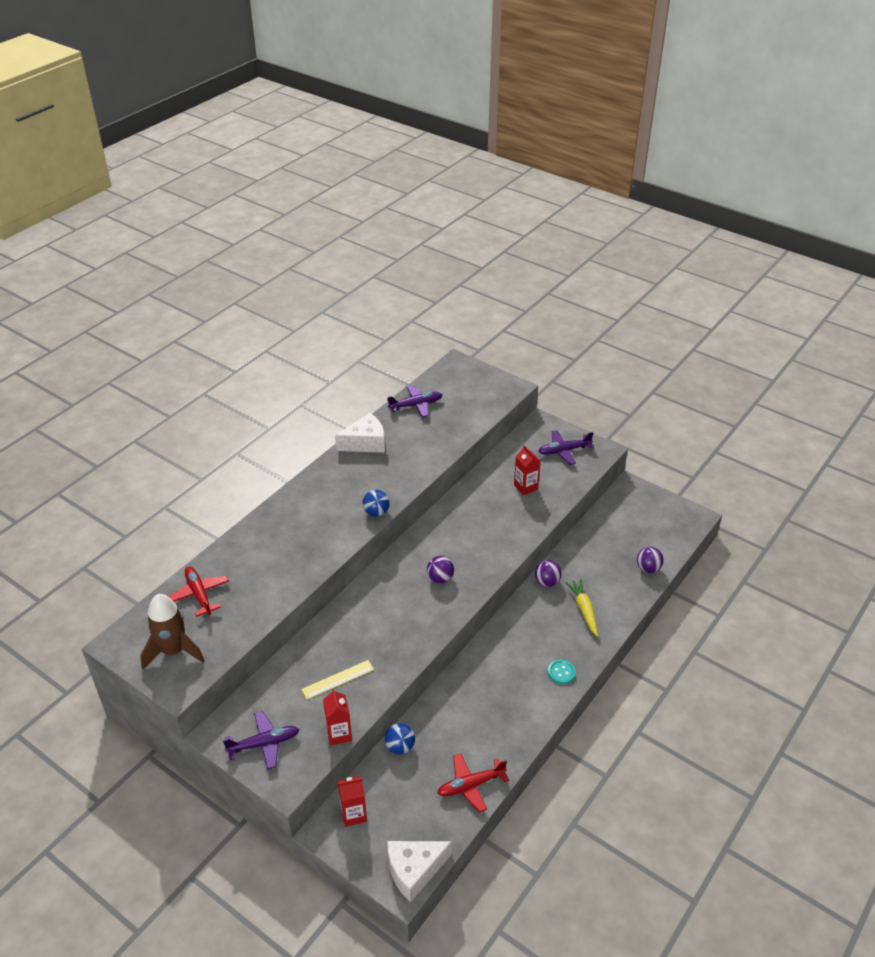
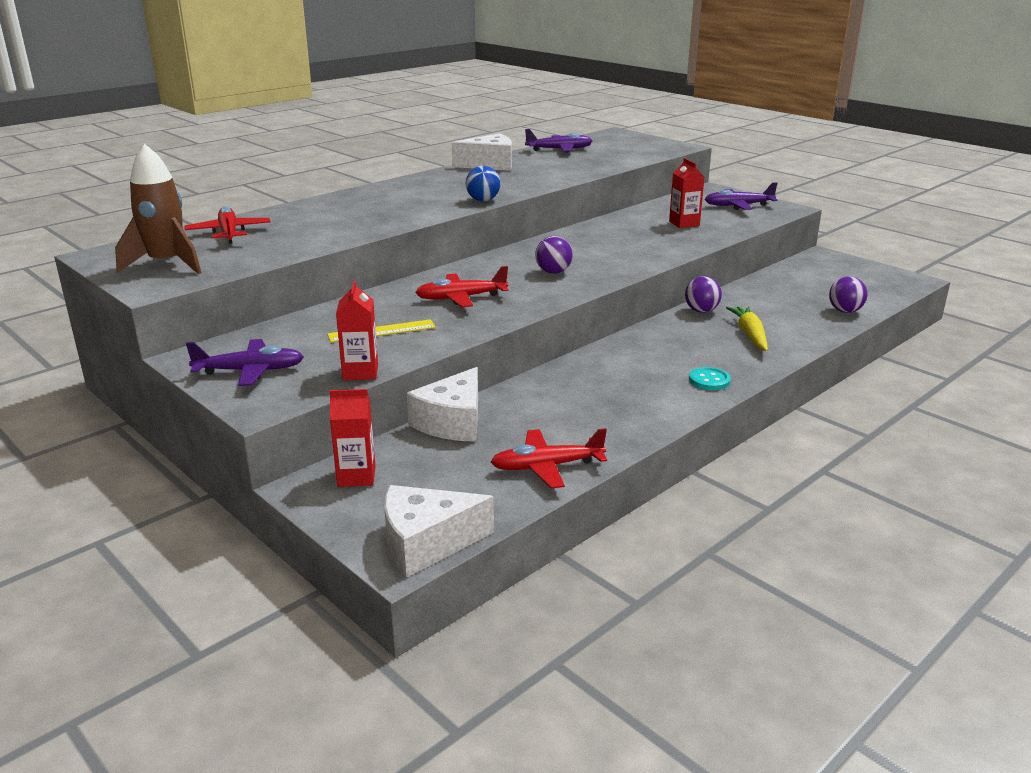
camera: 10 degrees right, 15 degrees down
blue ball [385,723,415,754] -> white cheese [407,367,478,442]
none -> red plane [415,266,508,307]

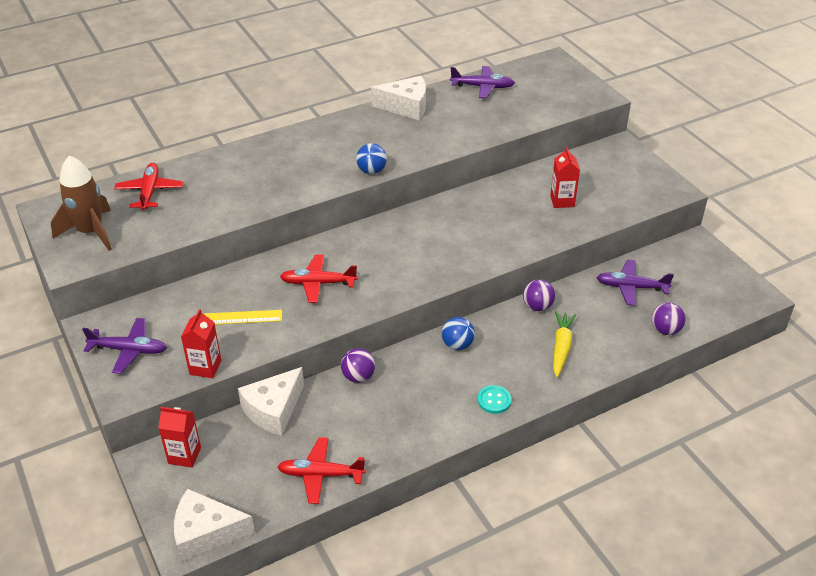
camera: 15 degrees right, 15 degrees up
purple ball [535,236,573,274] -> purple ball moved to [341,348,375,383]
purple plane [705,182,777,210] -> purple plane moved to [596,260,674,306]
none -> blue ball [442,317,475,350]

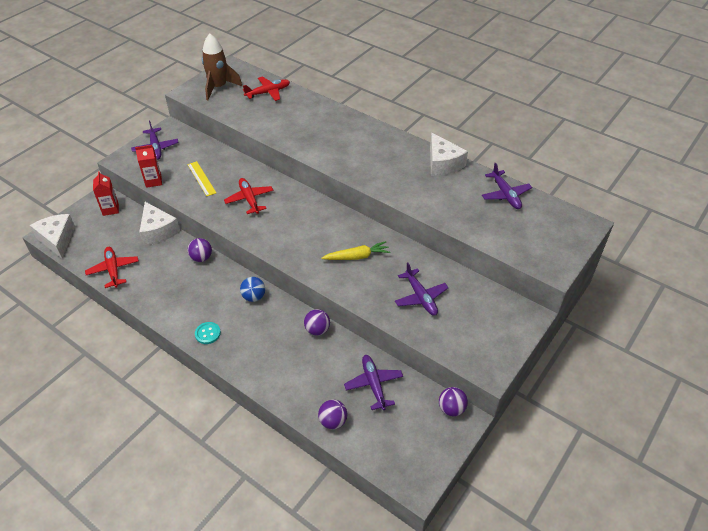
camera: 65 degrees right, 5 degrees up
white cheese [238,367,304,436] -> white cheese turned 135 degrees counterclockwise [139,202,180,245]
blue ball [356,143,387,174] -> none
red carton [550,147,580,208] -> purple plane [395,262,449,316]
yellow carrot [553,311,576,378] -> yellow carrot moved to [321,241,390,260]
none -> purple ball [439,387,468,416]

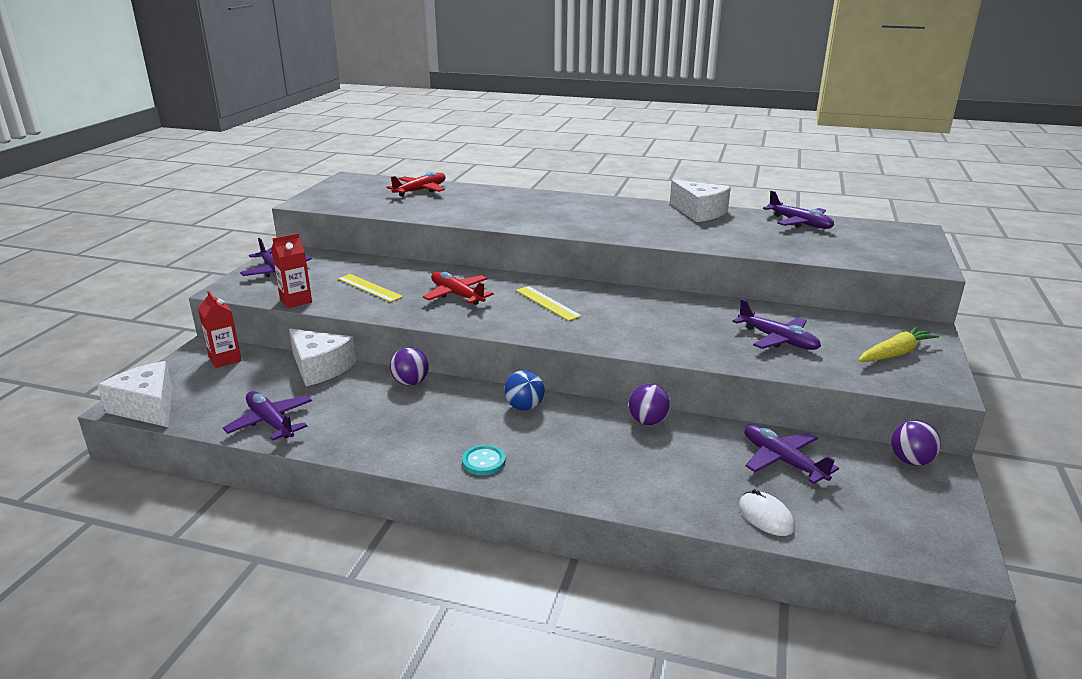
camera: 20 degrees left, 20 degrees down
red plane [85,247,139,288] -> purple plane [223,391,312,440]
brown rocket [202,34,243,100] -> none
purple ball [318,400,347,429] -> white mouse [739,489,795,536]
yellow carrot [321,241,390,260] -> yellow carrot moved to [858,326,940,362]
none -> yellow ruler [516,286,582,321]

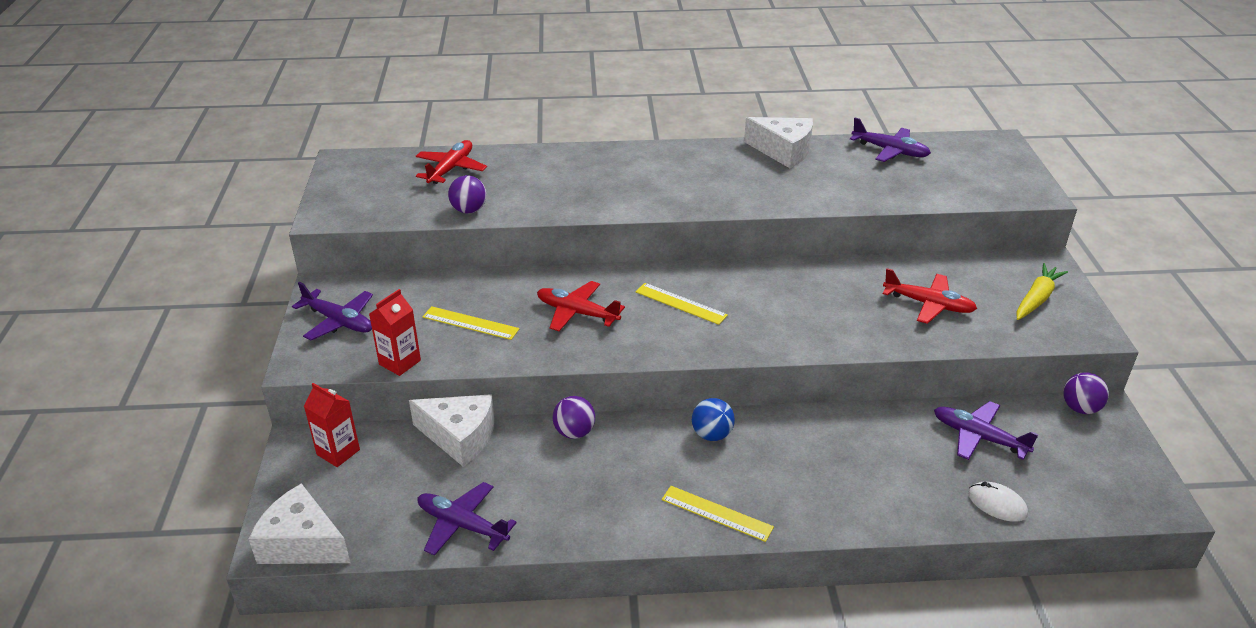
camera: 20 degrees left, 10 degrees up
turquoise button [462,445,506,475] -> yellow ruler [662,486,774,542]
purple ball [629,384,671,425] -> purple ball moved to [448,175,486,214]
purple plane [732,299,821,350] -> red plane [883,268,977,324]

